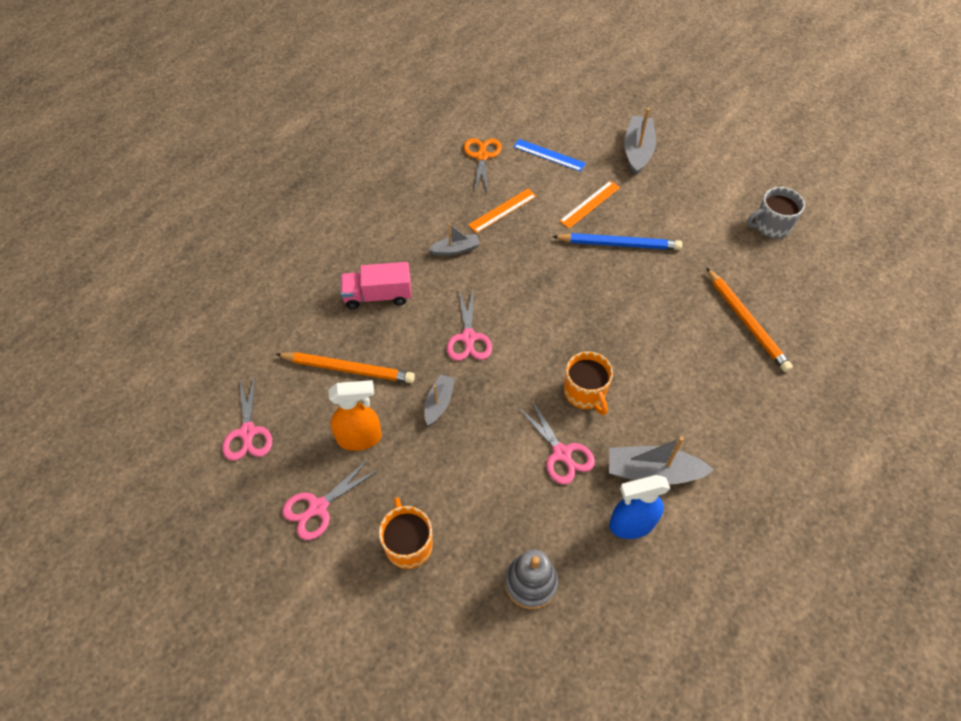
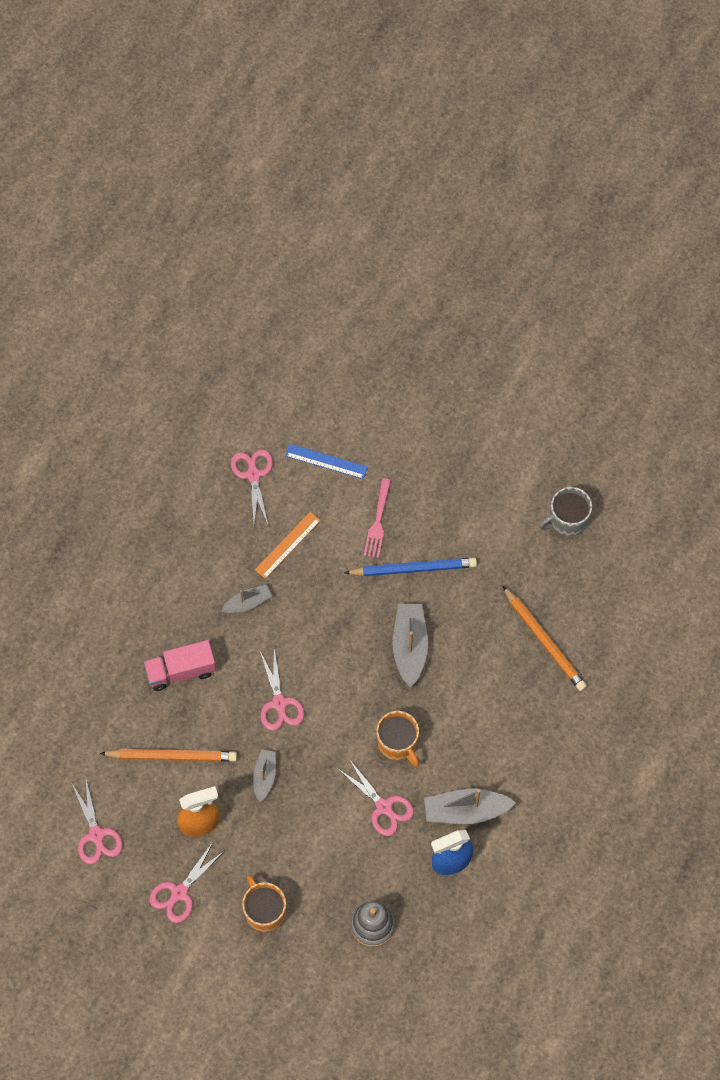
camera: 10 degrees left, 10 degrees up
orange scissors [464,138,502,193] -> pink scissors [231,449,273,524]
orange ruler [559,181,620,229] -> pink fork [364,478,391,558]
grey boat [624,108,656,176] -> grey boat moved to [392,604,428,688]

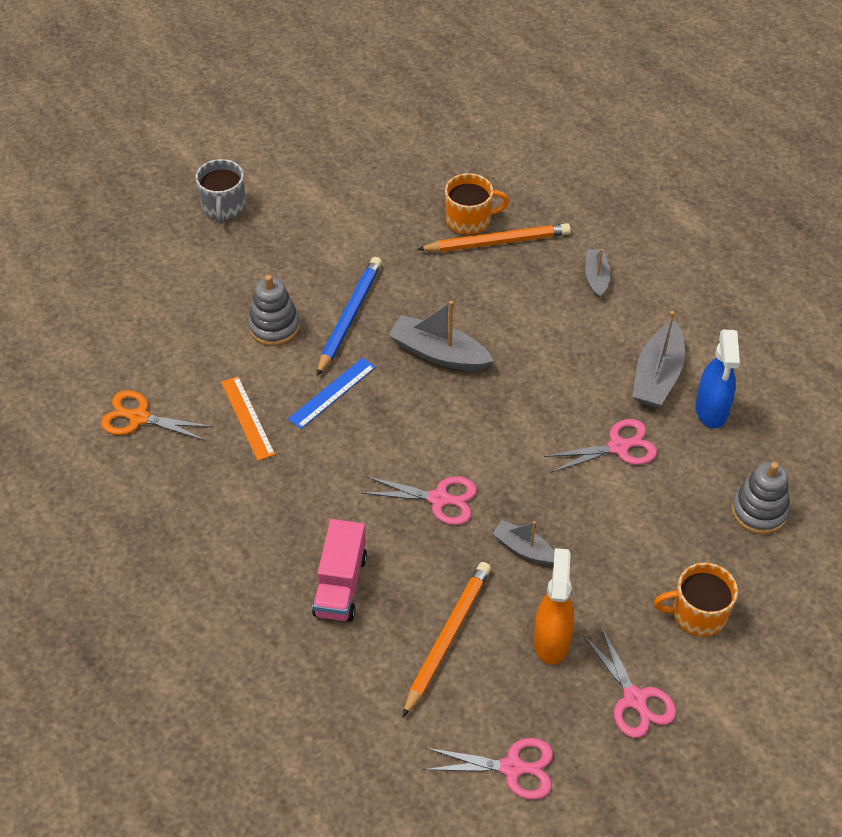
camera: 65 degrees left, 15 degrees down
grey boat [221,584,272,613] -> grey boat moved to [585,249,610,299]
pink scissors [231,449,273,524] -> orange scissors [101,390,212,441]
blue ruler [285,444,368,479] -> blue ruler moved to [288,358,375,429]
pink fork [364,478,391,558] -> grey stacking toy [248,275,300,346]
orange mug [377,711,419,767] -> orange mug moved to [445,173,509,235]
grey mug [539,487,592,537] -> grey mug moved to [196,159,246,224]

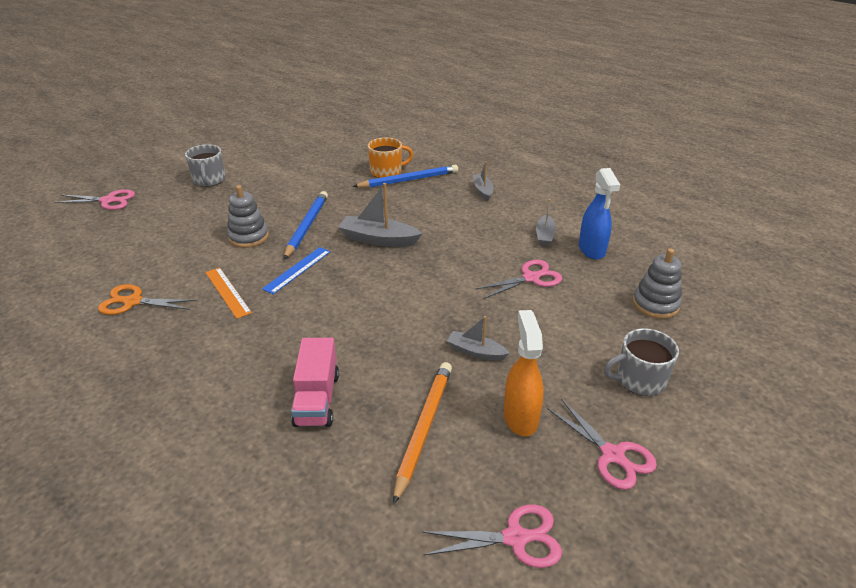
camera: 10 degrees left, 15 degrees down
pink scissors [362,476,477,525] -> pink scissors moved to [55,189,135,210]
orange pencil [417,223,571,252] -> blue pencil [353,165,458,188]
grey boat [632,311,685,407] -> grey boat [536,199,556,246], size x0.60
orange mug [654,562,738,637] -> grey mug [604,328,679,396]

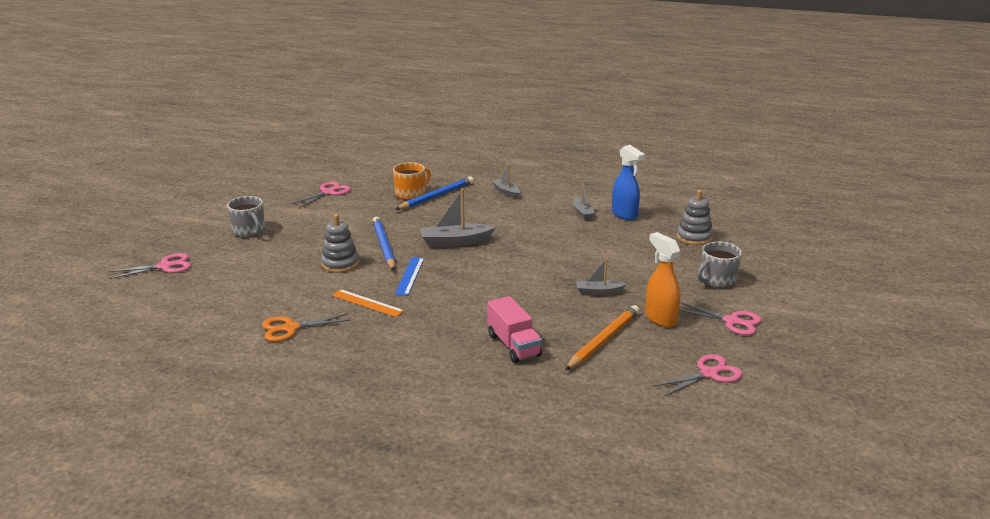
camera: 25 degrees left, 10 degrees down
orange pencil [393,362,452,505] -> orange pencil turned 45 degrees clockwise [565,305,640,370]
pink scissors [475,260,562,299] -> pink scissors moved to [290,181,351,208]

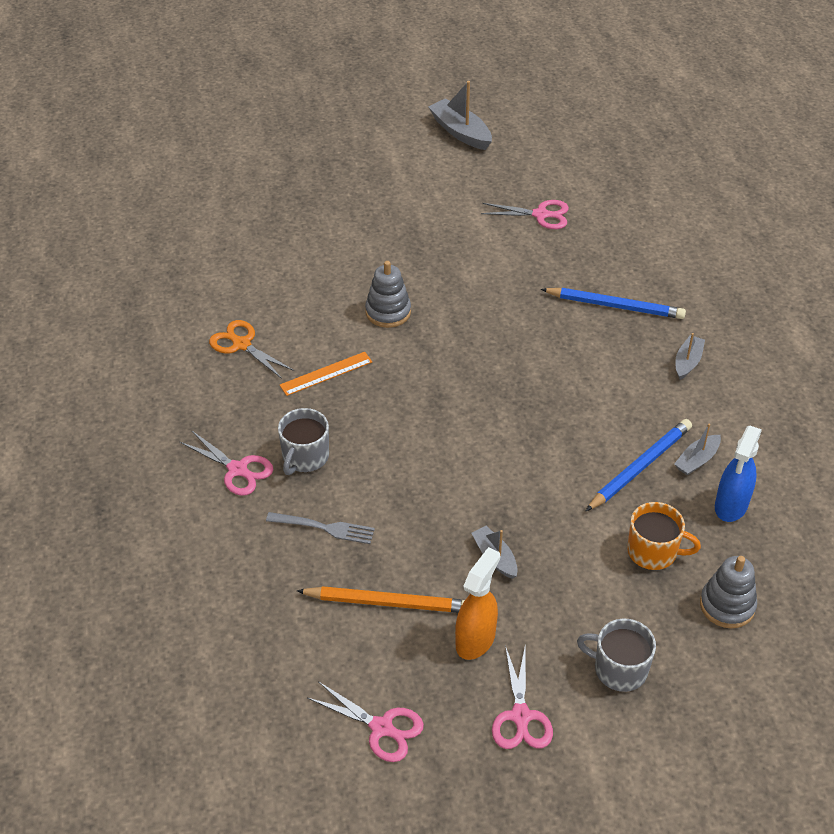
camera: 60 degrees right, 20 degrees up
pink scissors [108,253,191,279] -> pink scissors moved to [180,430,273,496]
grey mug [227,196,265,237] -> grey mug moved to [278,408,329,475]
orange ruler [332,289,404,317] -> orange ruler turned 60 degrees clockwise [280,352,372,396]
blue pencil [372,217,395,271] -> blue pencil moved to [586,419,692,511]
orange mug [393,162,431,200] -> orange mug moved to [627,502,701,570]
blue ruler [395,257,424,296] -> none
grey boat [420,188,496,247] -> grey boat moved to [428,81,492,150]
pink truck [487,296,542,363] -> grey fork [266,512,375,544]

